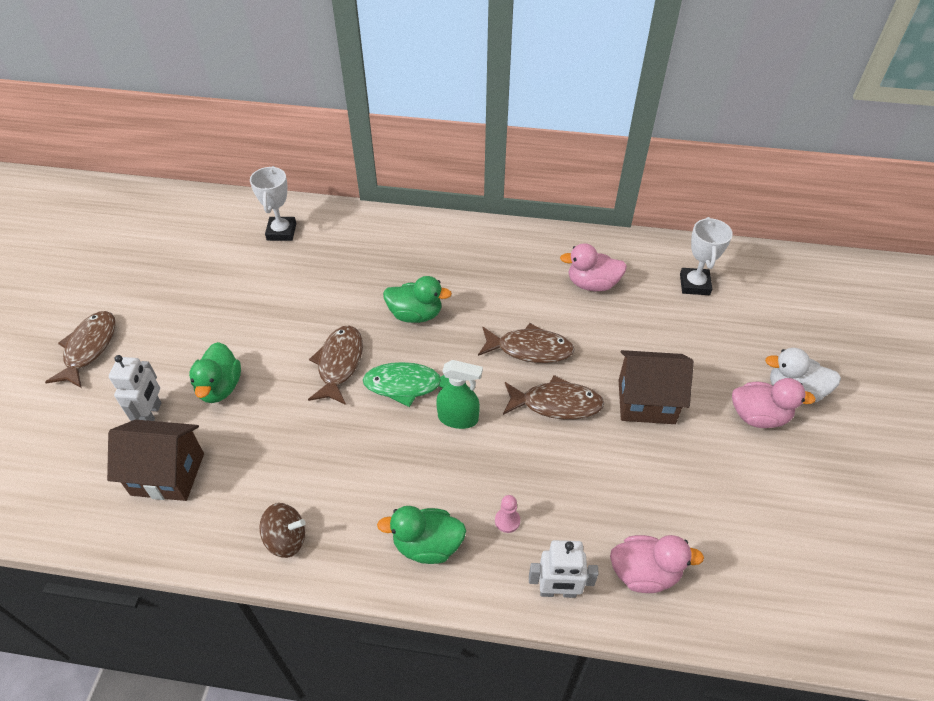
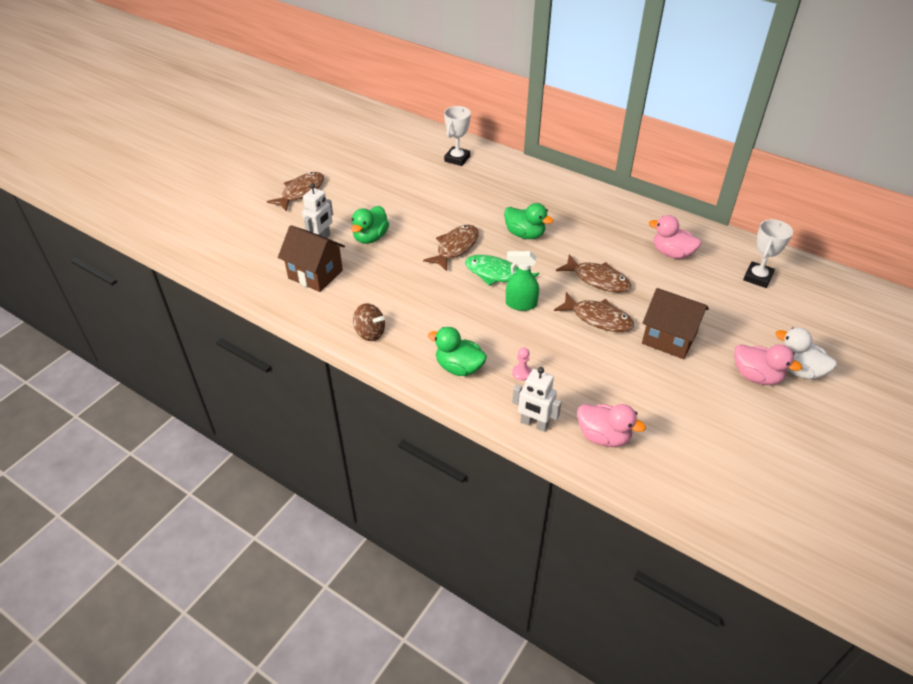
camera: 25 degrees right, 5 degrees down
green spray bottle [436,360,483,429] -> green spray bottle turned 150 degrees clockwise [506,251,539,311]

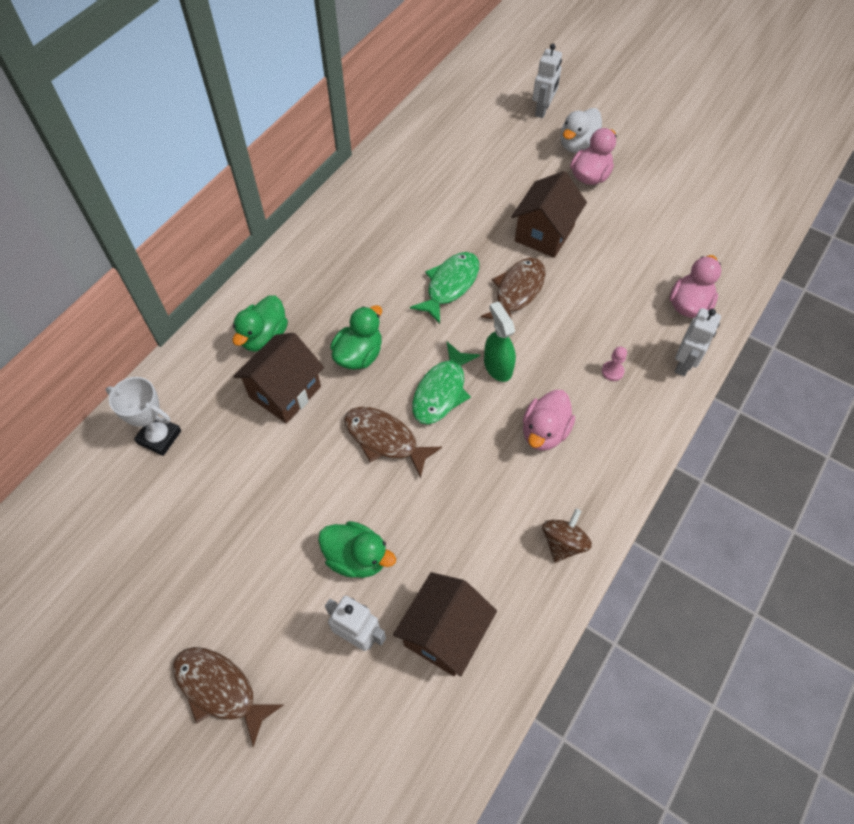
camera: 90 degrees left, 15 degrees up
green duck [428,327,487,376] -> green duck moved to [232,295,288,352]
green spray bottle [506,251,539,311] -> green spray bottle turned 150 degrees clockwise [484,301,516,382]
brown fish [556,254,631,292] -> green fish [410,252,479,324]
pink duck [649,215,701,259] -> pink duck moved to [523,390,575,451]
white trophy [743,219,793,288] -> none
none -> brown house [233,333,324,423]
none -> white robot [532,44,562,118]

